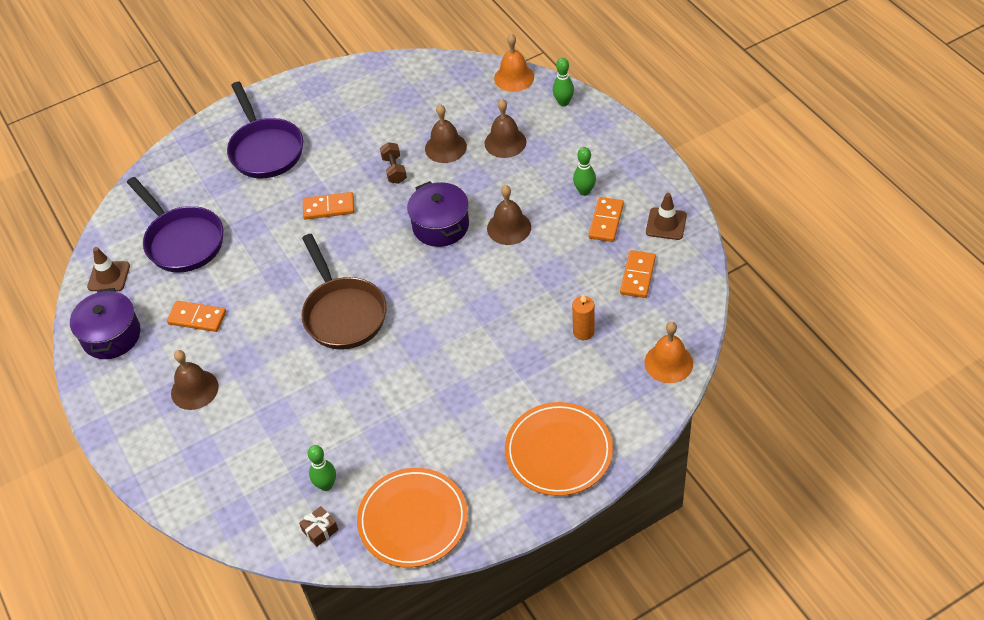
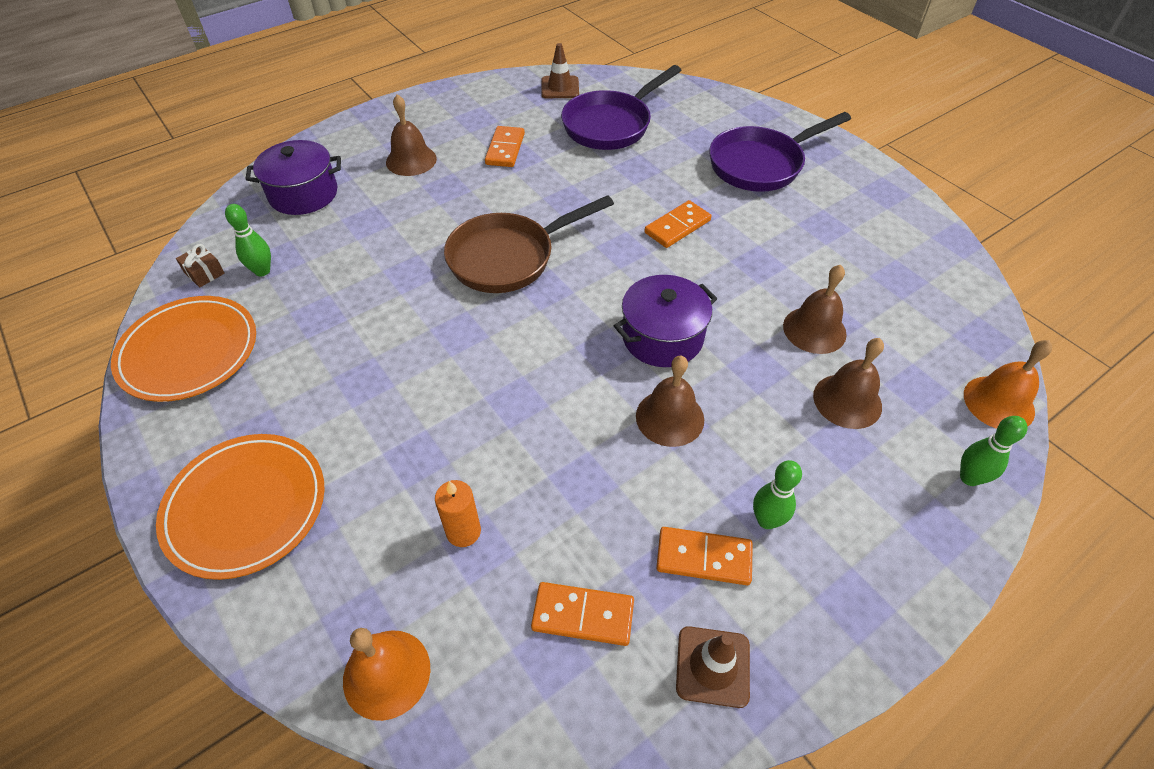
camera: 80 degrees right, 0 degrees up
purple pot [70,288,141,359] -> purple pot moved to [245,140,341,215]
orange domino [303,192,354,220] -> orange domino turned 60 degrees clockwise [644,200,711,248]
brown dumbbell [380,142,407,184] -> none

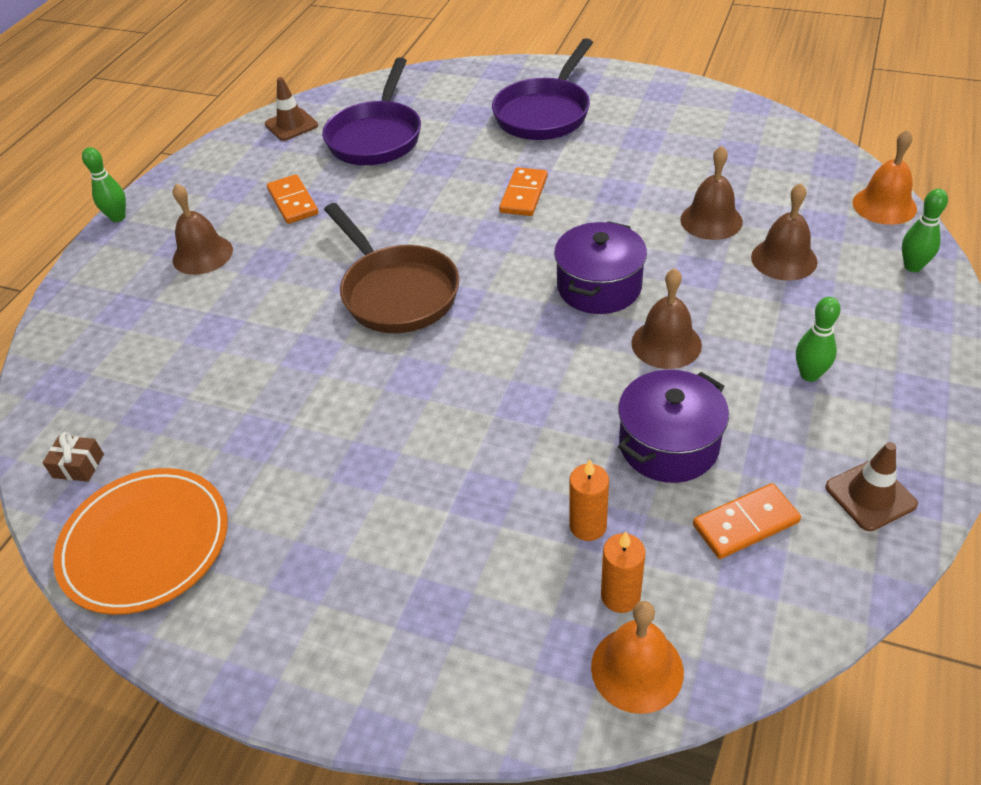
camera: 30 degrees left, 5 degrees down
orange plate [156,434,325,580] -> none
green bowling pin [225,204,271,276] -> green bowling pin moved to [82,147,126,222]
purple pot [245,140,341,215] -> purple pot moved to [618,370,729,483]
brown pan [444,195,614,293] -> brown pan turned 60 degrees counterclockwise [324,203,459,333]
orange domino [656,527,753,585] -> none
none -> orange candle [601,532,646,613]

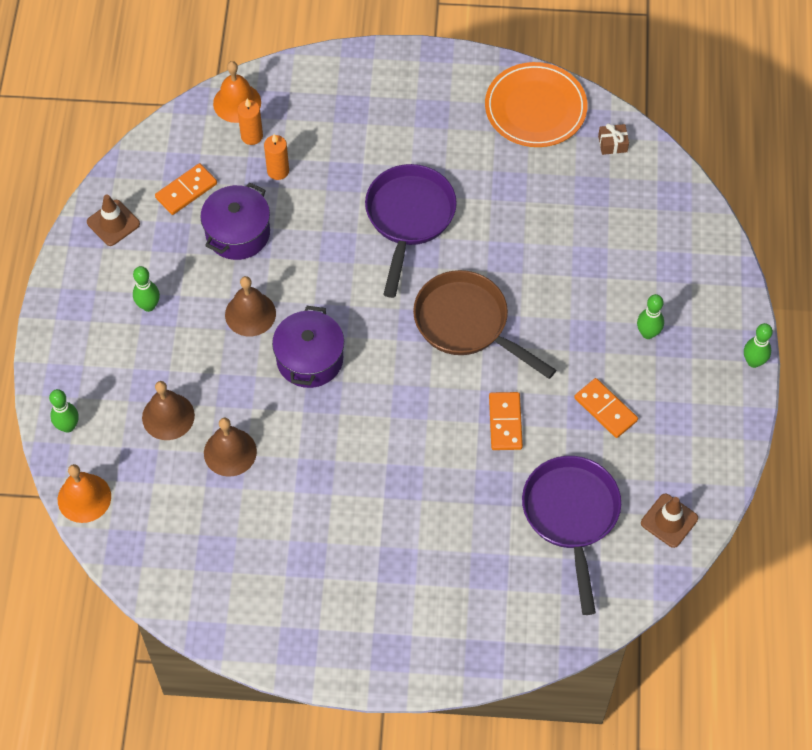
camera: 160 degrees right, 15 degrees up
brown bell [172,184,233,275] -> green bowling pin [637,294,664,339]
purple pan [492,38,593,140] -> purple pan moved to [365,164,457,298]
orange domino [499,167,548,216] -> orange domino moved to [489,392,523,450]

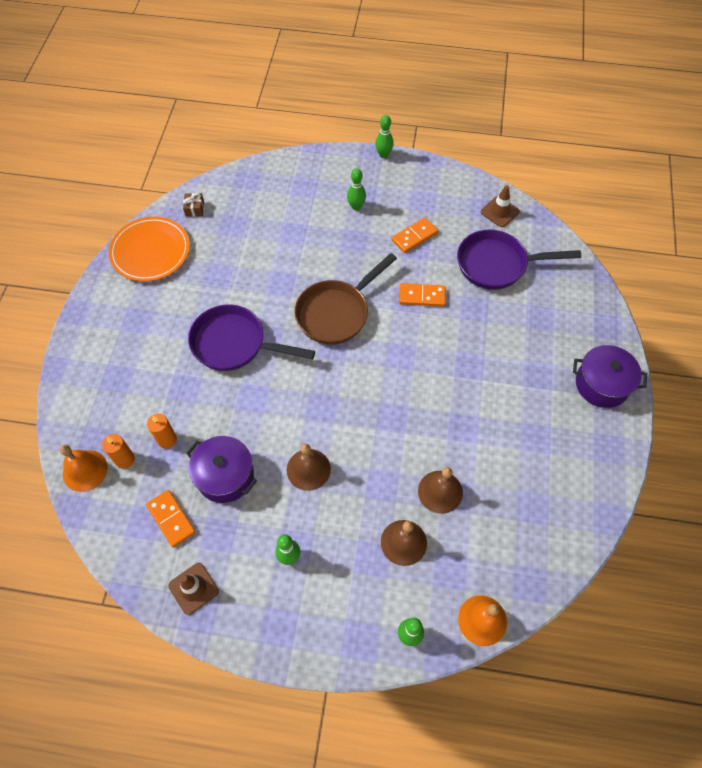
camera: 85 degrees left, 0 degrees up
purple pot [272,306,344,388] -> purple pot moved to [573,345,647,408]

